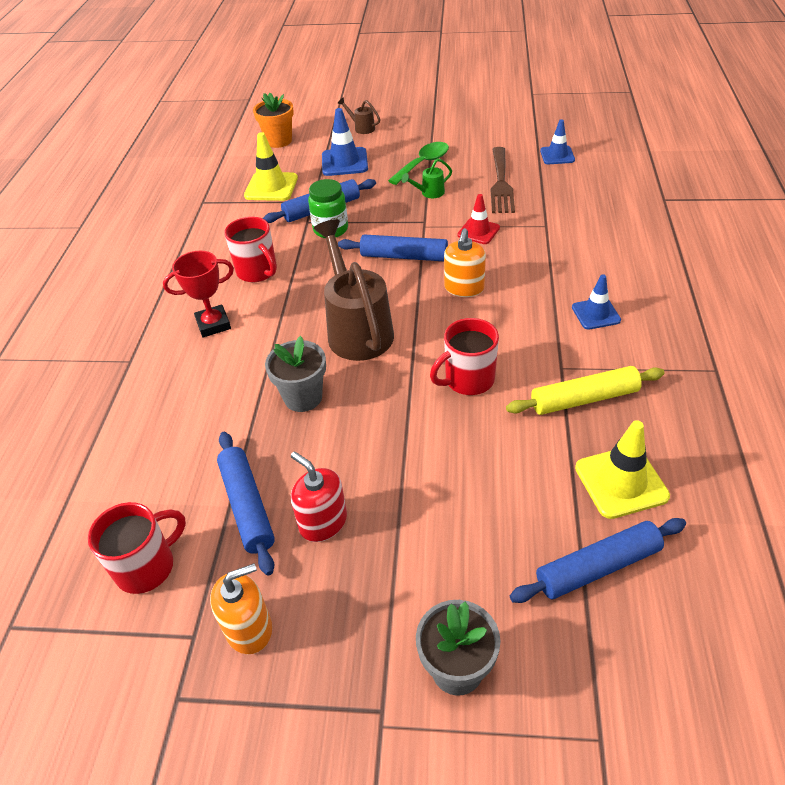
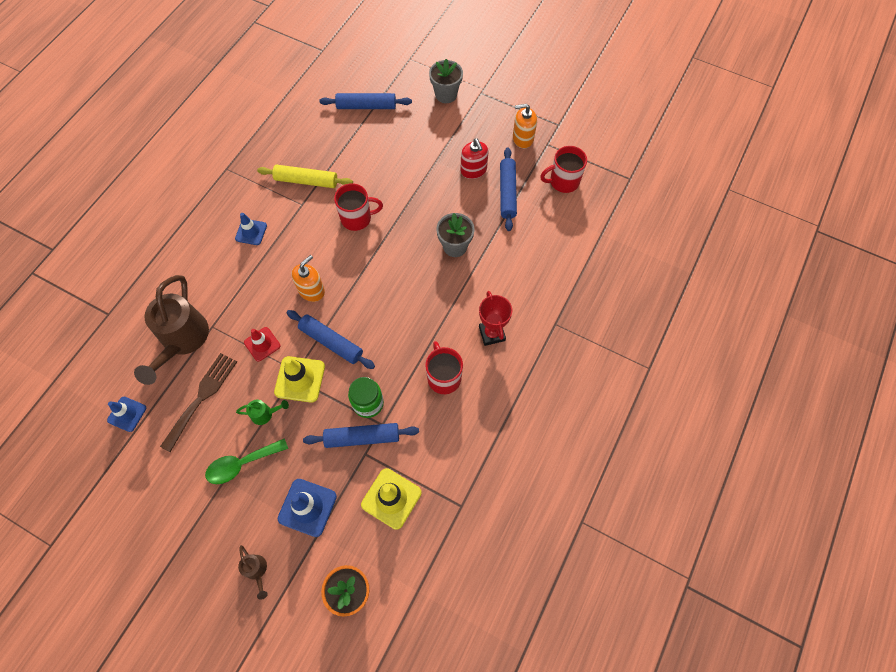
camera: 160 degrees left, 20 degrees up
red trophy [163,251,234,337] -> red trophy turned 75 degrees clockwise [479,291,512,346]
brown watering can [314,219,394,361] -> brown watering can moved to [134,275,209,385]
yellow traffic cone [575,420,670,519] -> yellow traffic cone moved to [274,356,325,402]

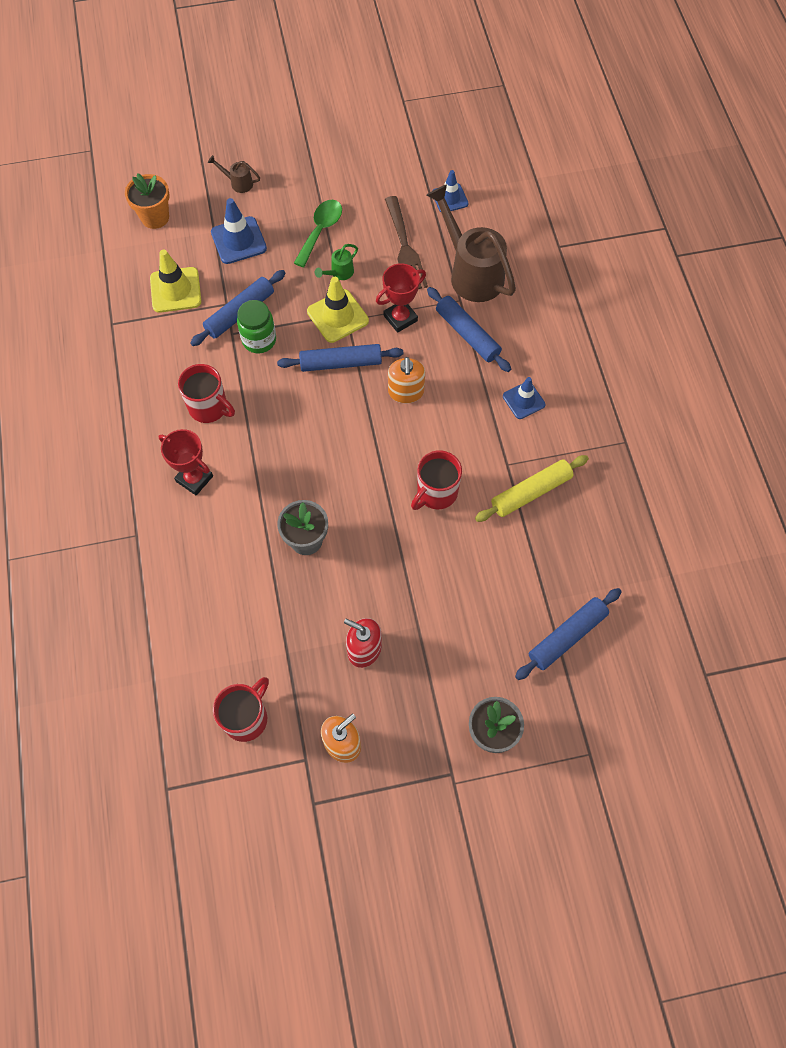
camera: 140 degrees right, 0 degrees up
red traffic cone [244,327,281,362] -> red trophy [376,263,426,333]
blue rolling pin [500,147,517,231] -> blue rolling pin moved to [427,287,511,372]

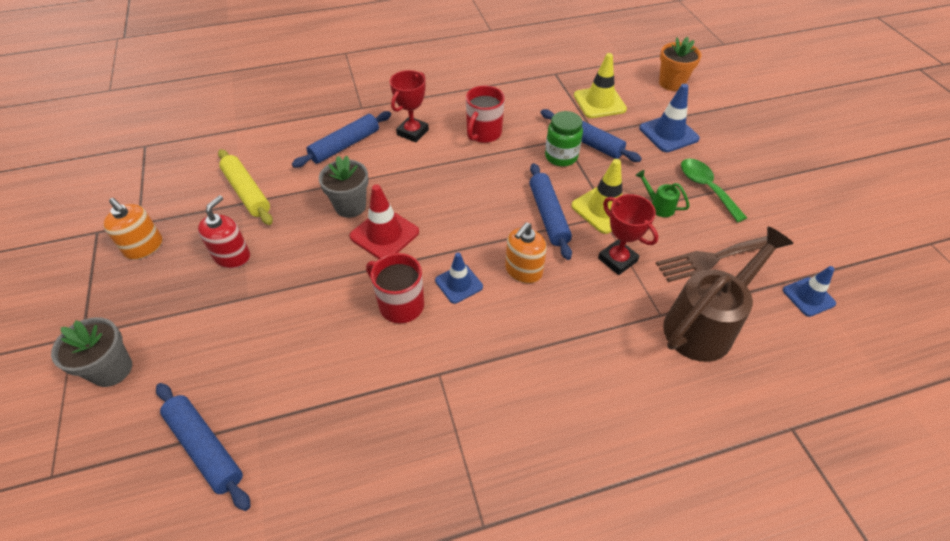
camera: 85 degrees right, 15 degrees down
brown watering can [208,155,260,193] -> none
red mug [213,677,269,742] -> none
green spoon [294,200,342,267] -> green spoon turned 135 degrees counterclockwise [681,159,747,223]
orange soap dispenser [388,357,425,403] -> orange soap dispenser turned 45 degrees counterclockwise [505,222,547,283]
blue rolling pin [427,287,511,372] -> blue rolling pin moved to [292,111,391,168]
yellow rolling pin [475,455,589,522] -> yellow rolling pin moved to [218,149,273,225]
blue traffic cone [503,377,545,419] -> blue traffic cone moved to [435,253,483,304]
none -> red traffic cone [349,184,419,259]

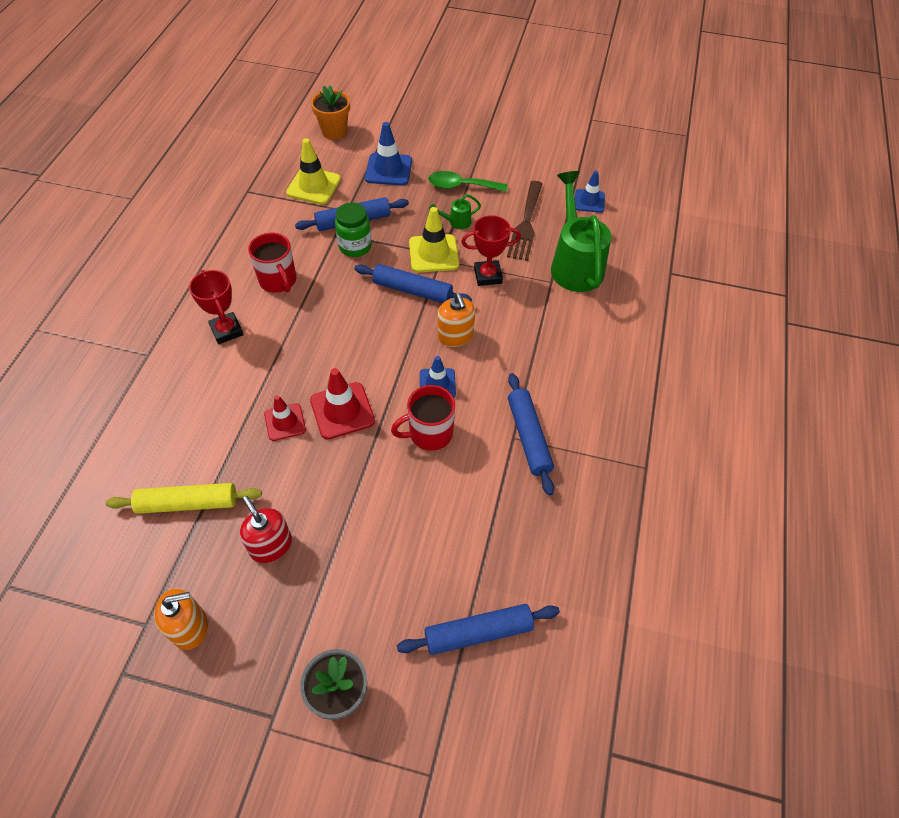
camera: 60 degrees left, 5 degrees up
blue rolling pin [292,111,391,168] -> blue rolling pin moved to [508,373,554,495]
grey flower pot [319,156,369,218] -> red traffic cone [264,395,306,441]
brown watering can [663,226,794,362] -> green watering can [551,171,611,292]

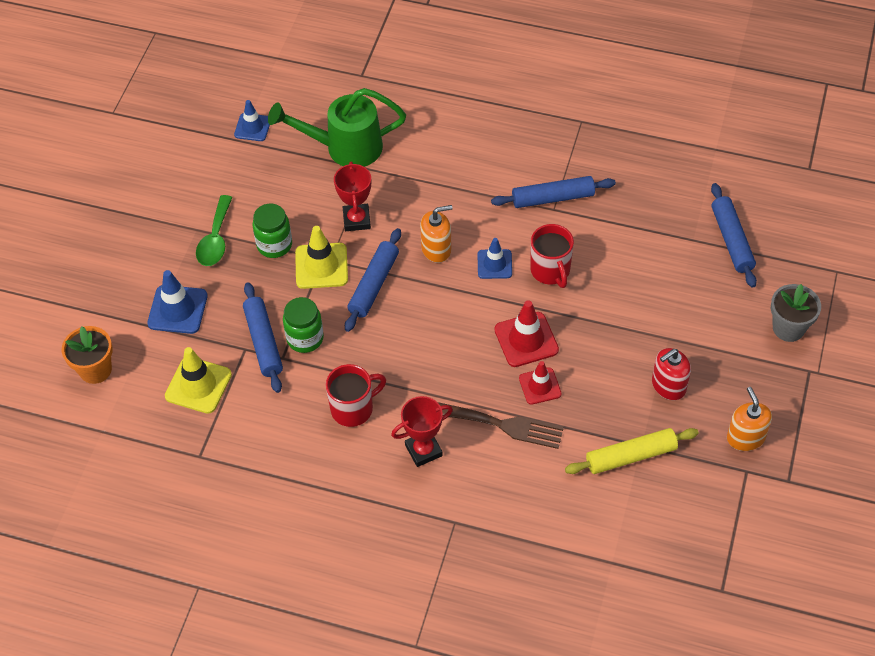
camera: 85 degrees left, 0 degrees up
yellow rolling pin [106,483,262,514] -> yellow rolling pin turned 75 degrees clockwise [565,428,699,474]
green watering can [429,194,481,229] -> green jar [252,204,292,258]
brown fork [507,181,542,261] -> brown fork moved to [438,402,564,449]

